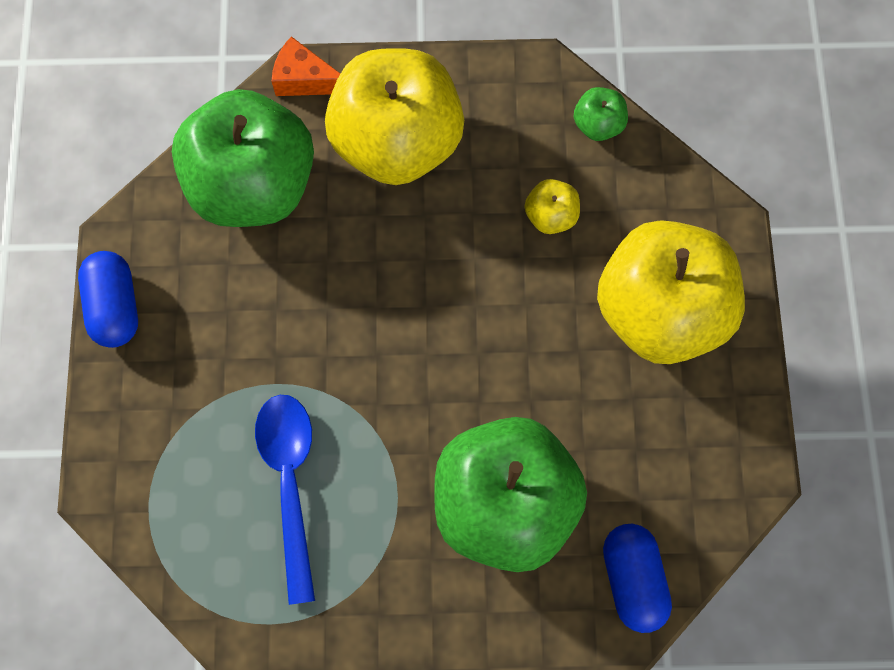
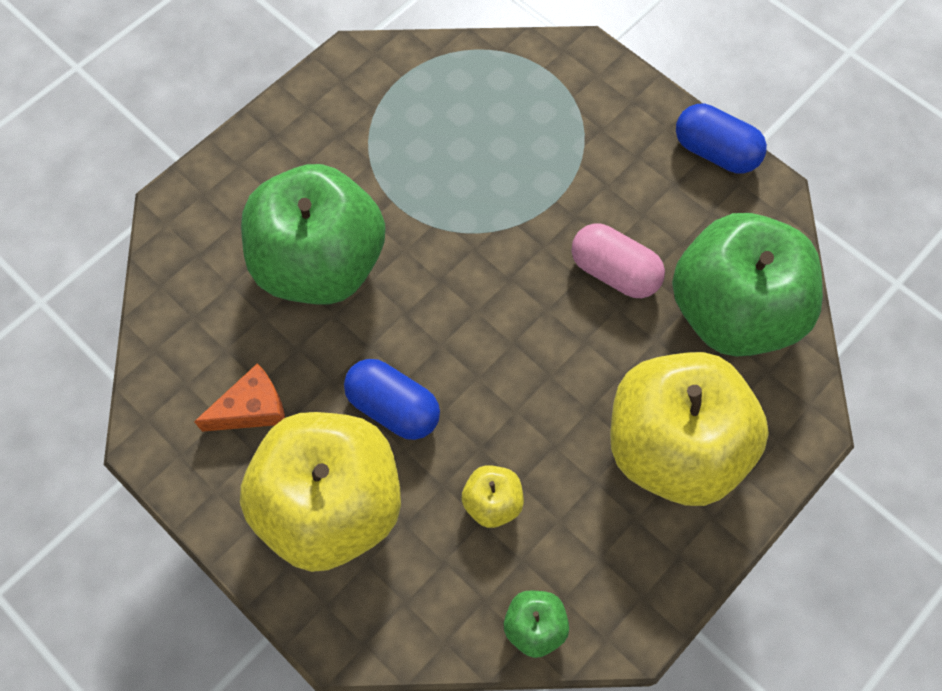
camera: 135 degrees right, 5 degrees down
blue spoon [255,395,315,605] -> none
orange cheese [271,36,340,96] -> orange cheese moved to [194,363,285,432]
blue capsule [603,524,672,633] -> blue capsule moved to [344,359,440,440]
none -> pink capsule [572,223,665,298]

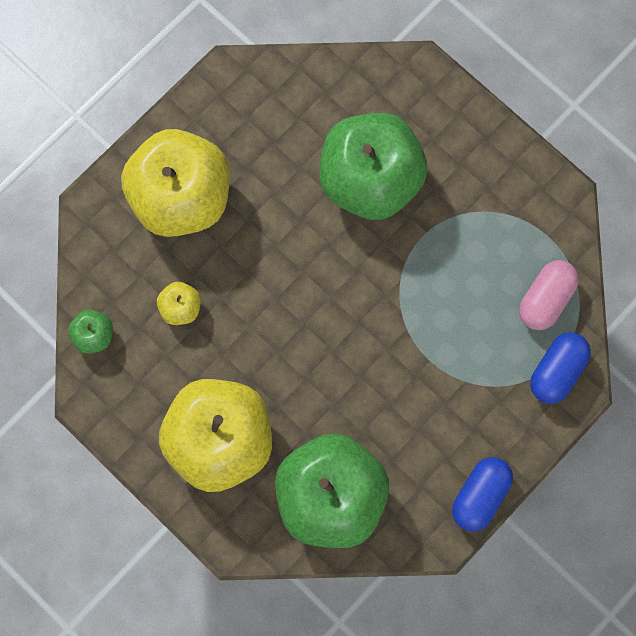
camera: 90 degrees right, 10 degrees up
orange cheese [194,363,285,432] -> none
blue capsule [344,359,440,440] -> blue capsule moved to [530,332,591,404]
pink capsule [572,223,665,298] -> pink capsule moved to [519,260,579,330]

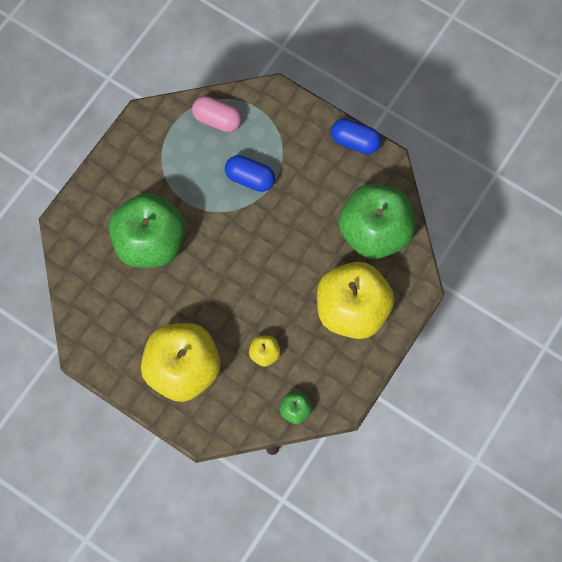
camera: 100 degrees left, 5 degrees down
blue capsule [530,332,591,404] -> blue capsule moved to [225,155,275,192]

